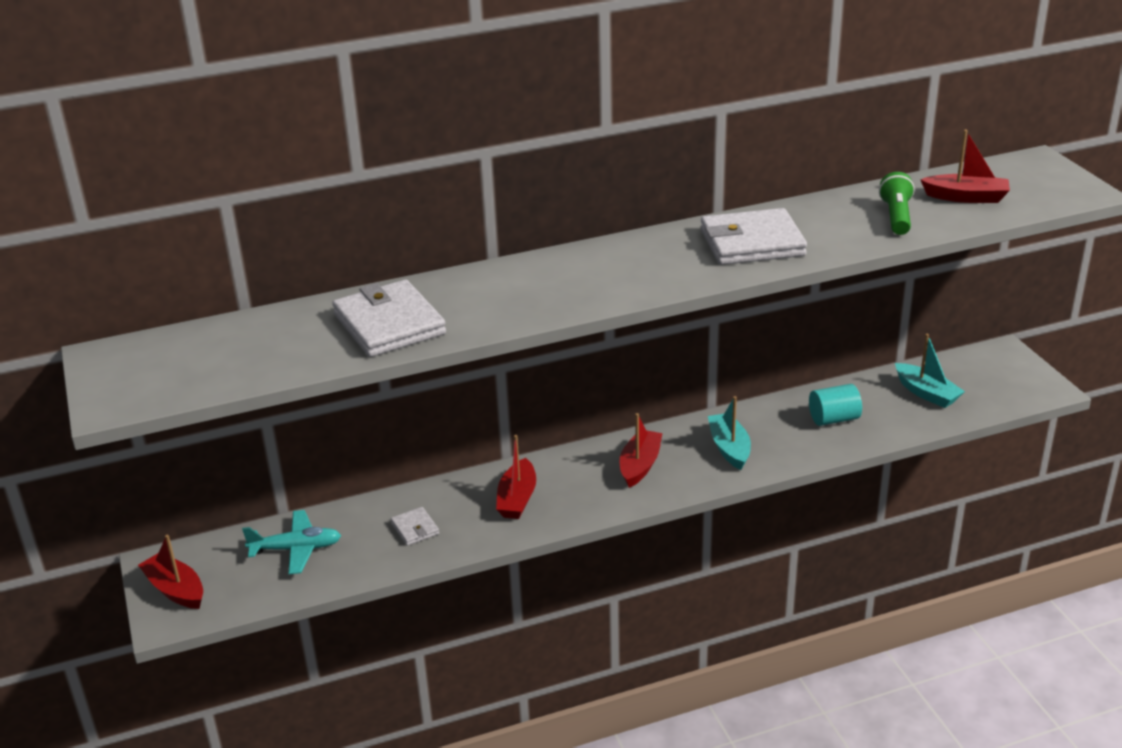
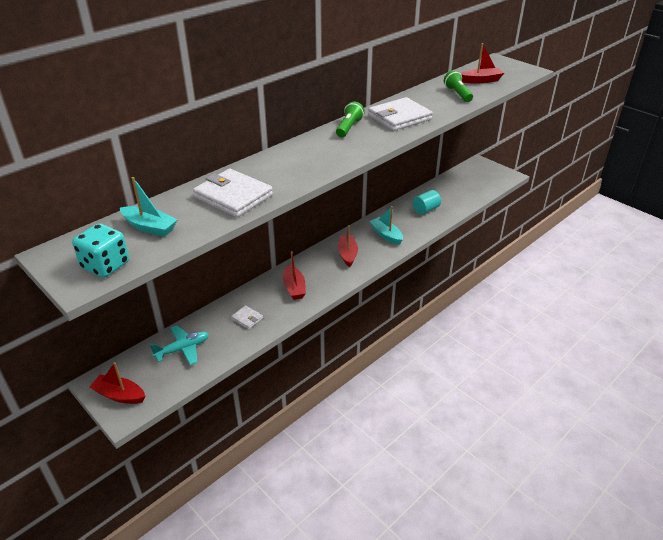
camera: 25 degrees left, 5 degrees up
turquoise boat [895,334,965,408] -> turquoise boat moved to [120,177,177,237]
none -> turquoise dice [72,223,129,278]
none -> green flashlight [336,102,365,138]

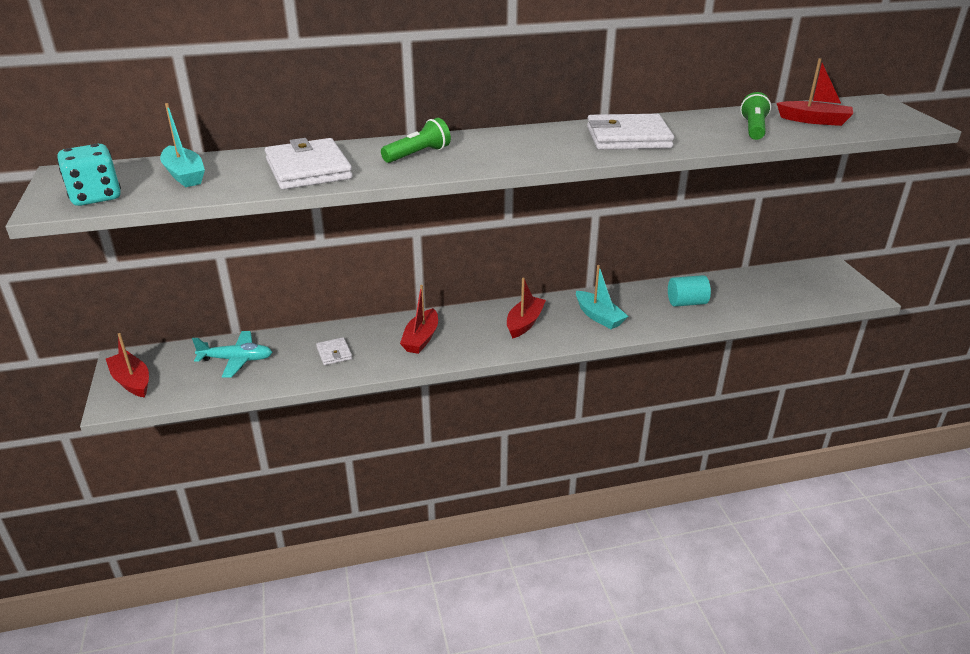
camera: 30 degrees right, 5 degrees down
green flashlight [336,102,365,138] -> green flashlight moved to [381,118,451,163]
turquoise boat [369,206,403,245] -> turquoise boat turned 150 degrees clockwise [576,265,628,329]

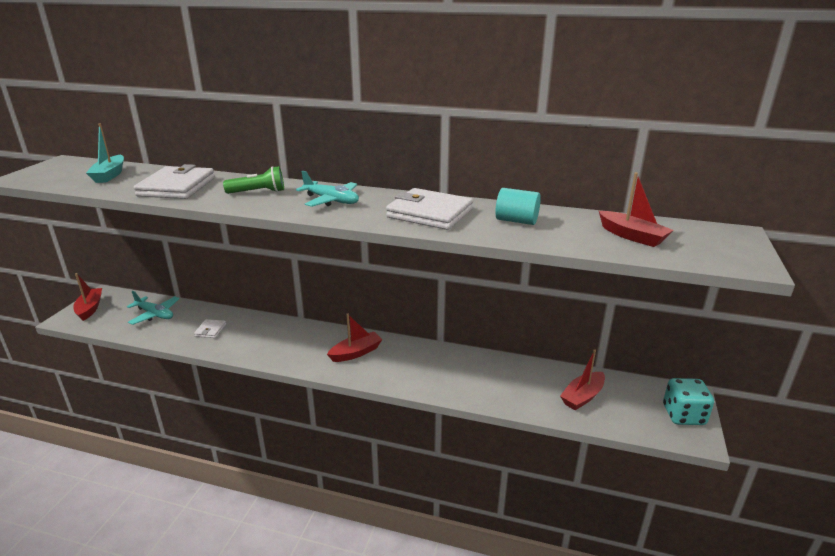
camera: 30 degrees right, 5 degrees down
turquoise dice [57,144,121,206] -> turquoise dice moved to [663,378,714,425]
red boat [400,285,438,354] -> red boat moved to [560,349,605,410]
turquoise boat [576,265,628,329] -> none
turquoise cylinder [668,275,711,307] -> turquoise cylinder moved to [495,188,541,225]
green flashlight [740,92,771,140] -> none
none -> turquoise plane [296,171,359,207]

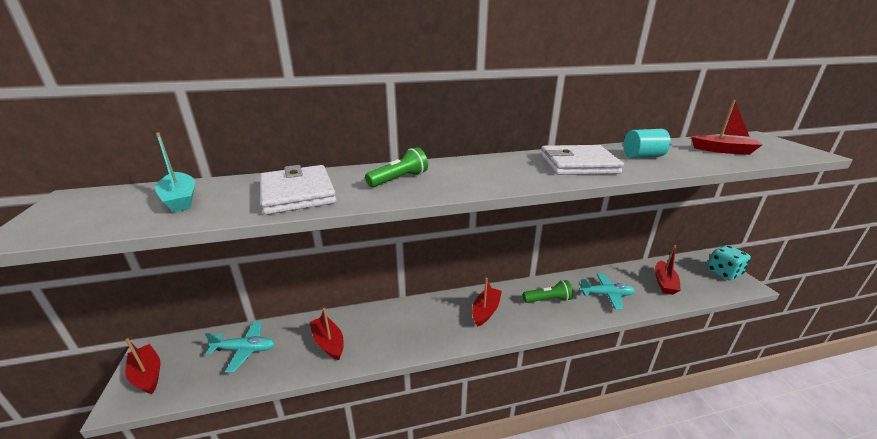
camera: 30 degrees left, 0 degrees up
white wallet [194,319,226,338] -> red boat [310,308,344,360]
turquoise plane [296,171,359,207] -> turquoise plane moved to [579,273,635,310]
none -> green flashlight [523,280,573,303]

